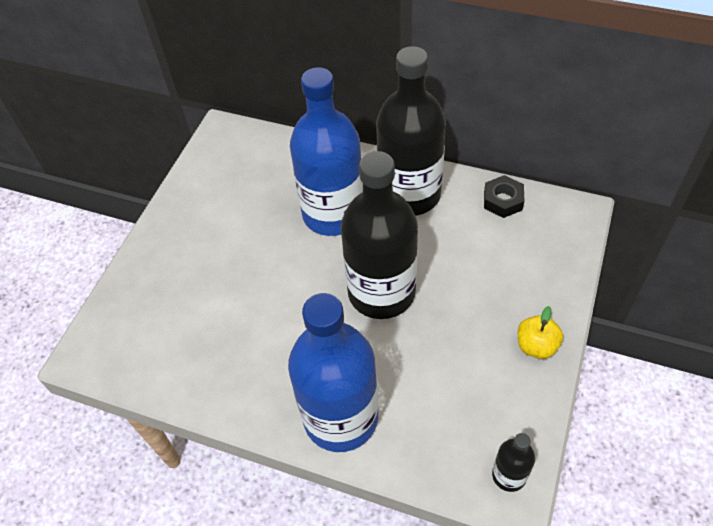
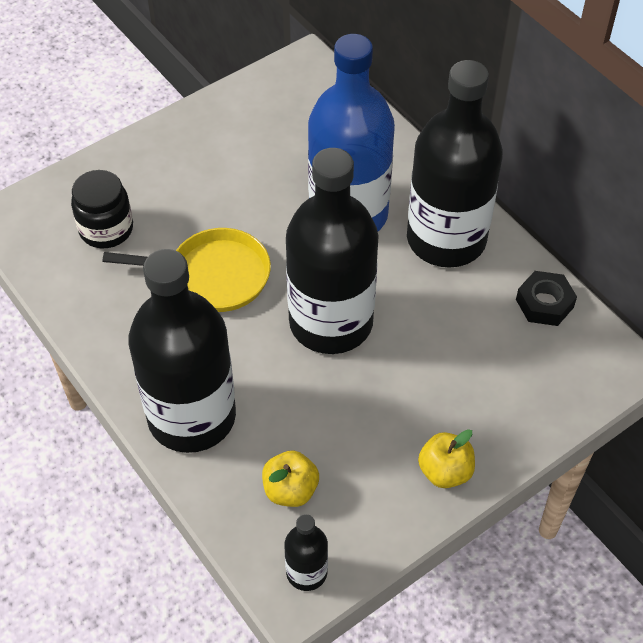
camera: 30 degrees right, 0 degrees up
blue bottle [288,293,378,452] -> black bottle [128,249,236,453]
none -> black jar [71,170,133,248]
none -> yellow pan [102,228,271,312]
none -> yellow apple [262,451,319,507]

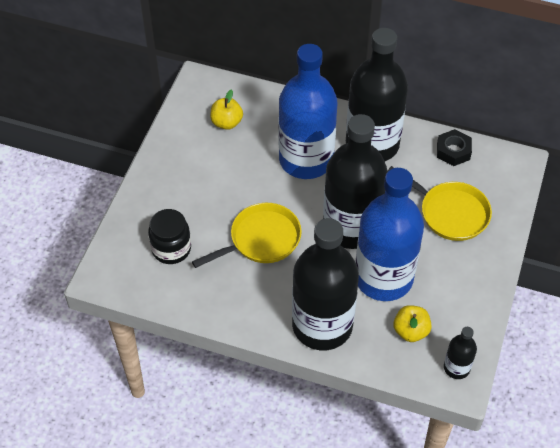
camera: 35 degrees left, 0 degrees up
yellow apple [418,429,475,488] -> yellow apple moved to [210,89,243,130]
none -> blue bottle [355,168,424,301]
none -> yellow pan [388,166,492,241]

